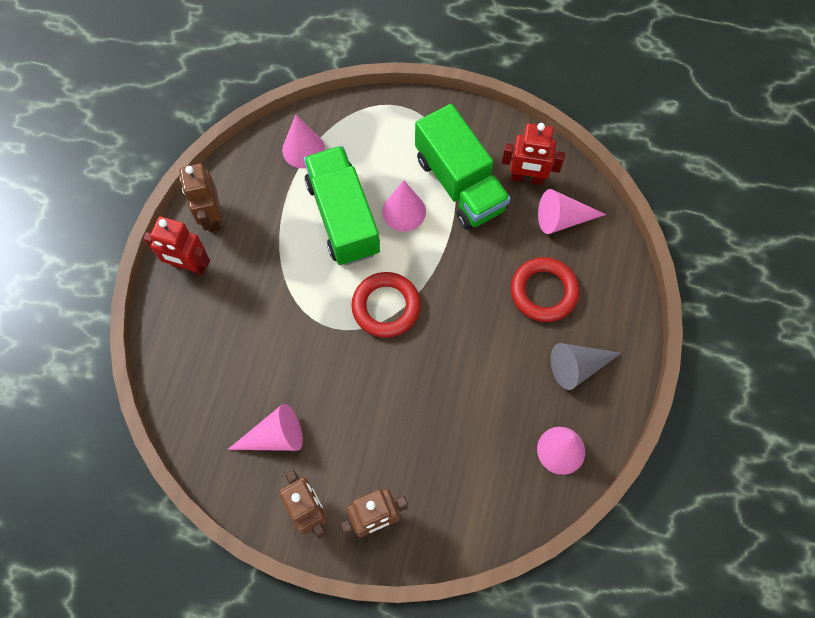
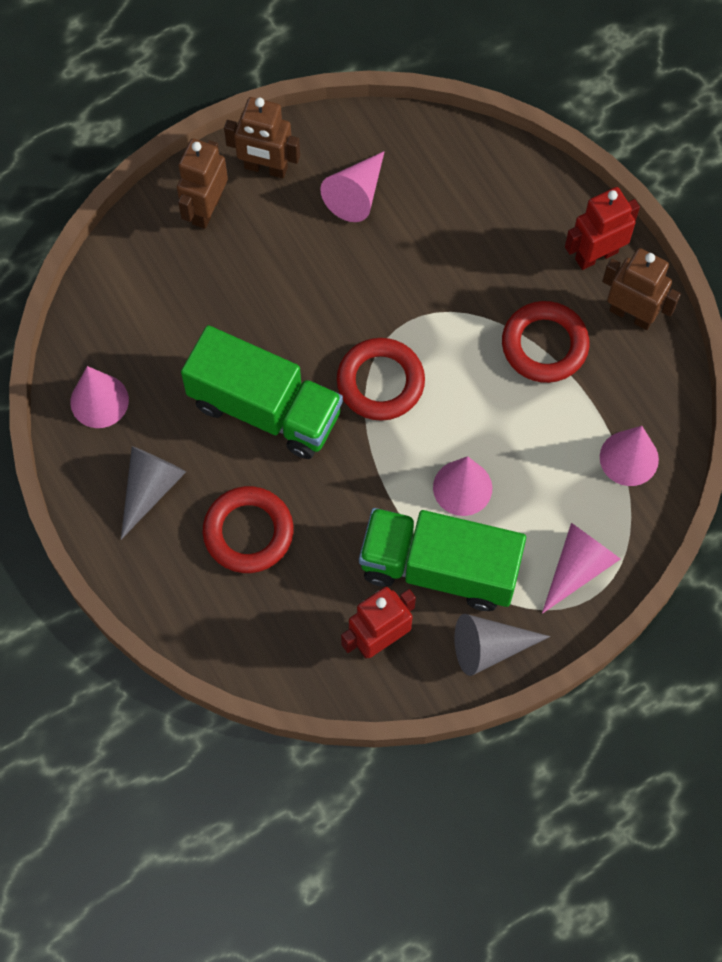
camera: 135 degrees right, 0 degrees up
green truck [304,146,380,266] -> green truck moved to [181,325,343,459]
pink cone [538,189,606,234] -> pink cone moved to [542,523,620,614]
none -> grey cone [454,614,550,676]
none -> red ring [502,301,589,383]

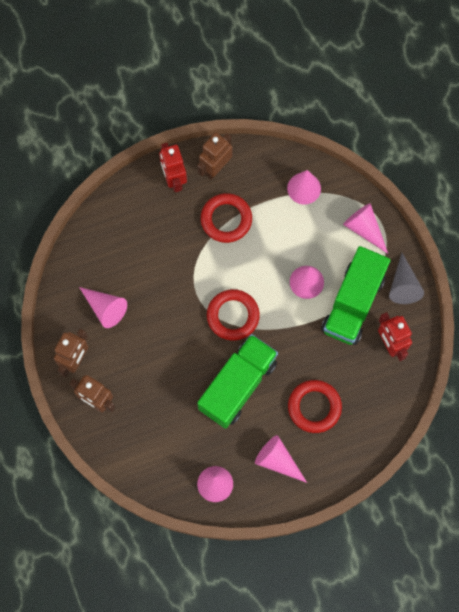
camera: 80 degrees left, 5 degrees up
grey cone [121,446,186,540] -> pink cone [255,435,307,483]

